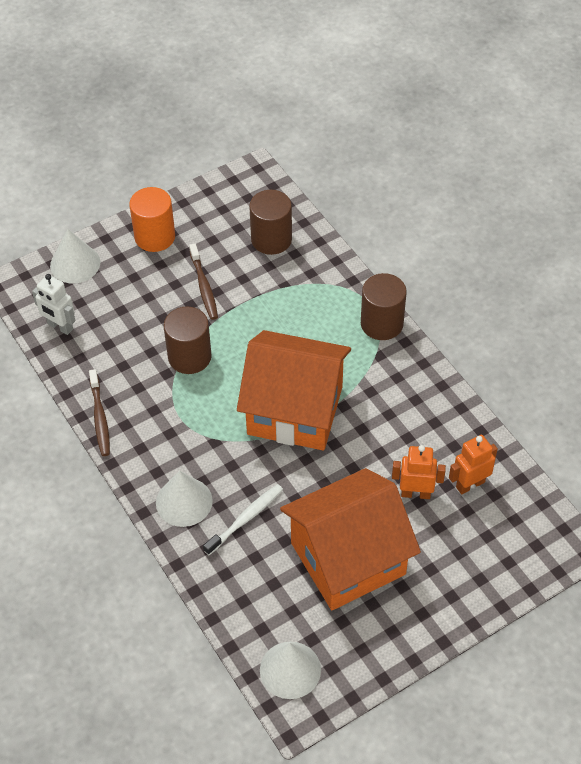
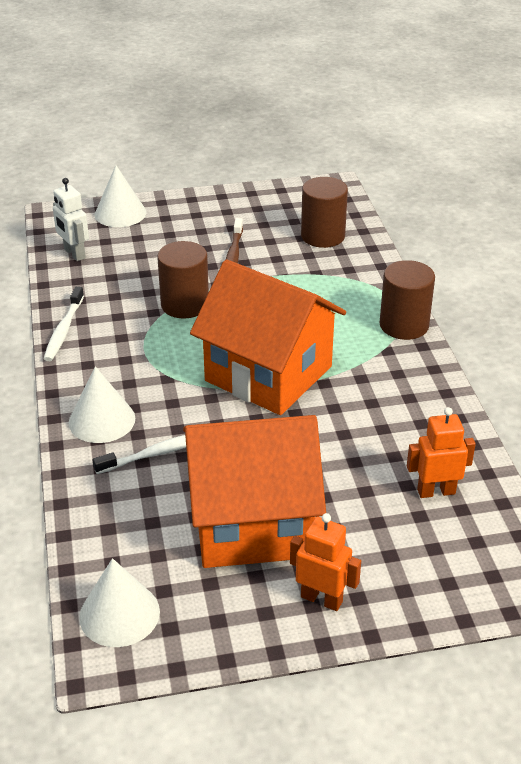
camera: 20 degrees right, 15 degrees down
brown toothbrush [89,369,110,456] -> white toothbrush [43,287,84,361]
orange cylinder [129,187,175,252] -> none
orange robot [392,445,446,499] -> orange robot moved to [290,513,361,611]

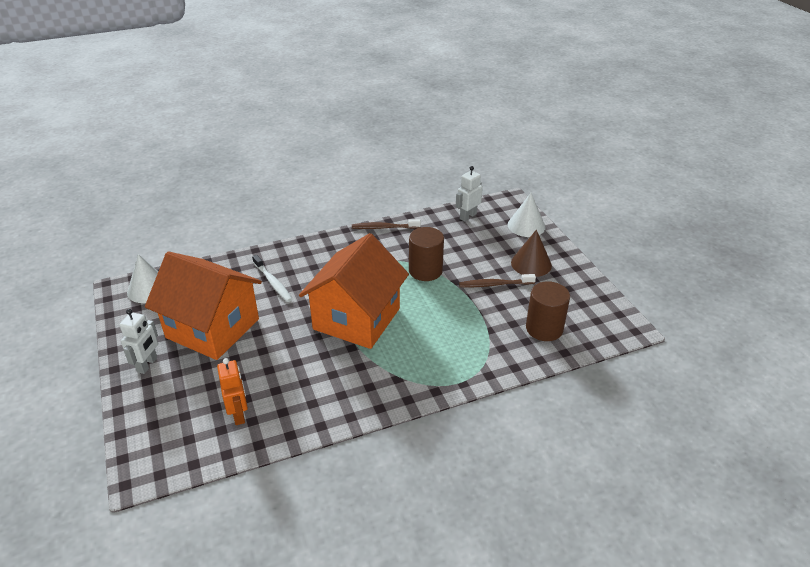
camera: 80 degrees right, 0 degrees up
white toothbrush [43,287,84,361] -> brown toothbrush [352,219,421,229]
white cone [69,366,135,443] -> none
orange house [183,415,326,568] -> orange house turned 45 degrees counterclockwise [145,252,262,360]
orange robot [290,513,361,611] -> white robot [119,309,158,374]
brown cylinder [380,260,435,340] -> none
none -> brown cone [511,230,552,277]

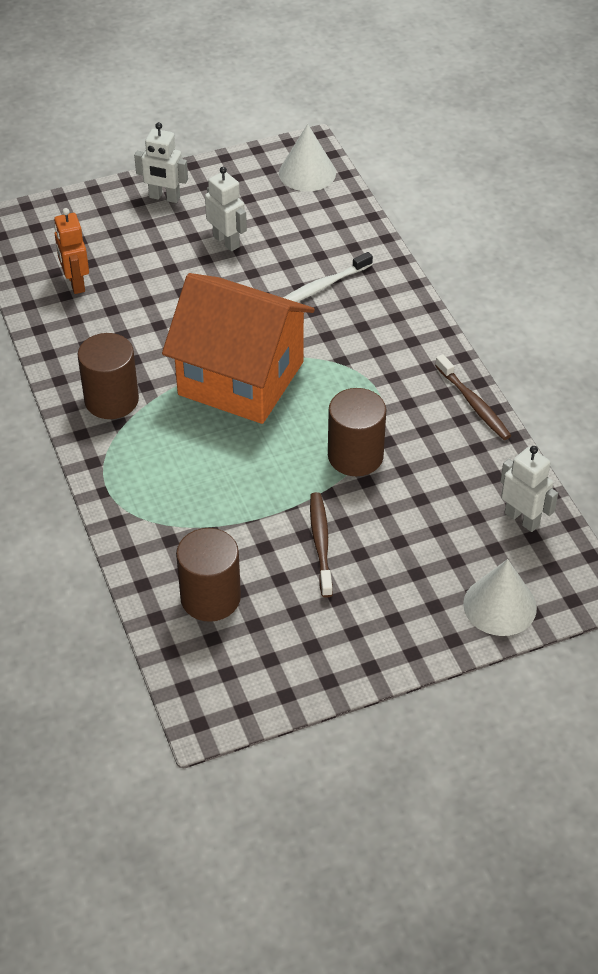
camera: 90 degrees right, 10 degrees up
orange house [145,252,262,360] -> white robot [205,167,247,251]
orange robot [217,358,248,425] -> orange robot turned 90 degrees clockwise [54,208,89,294]
brown toothbrush [352,219,421,229] -> brown toothbrush turned 150 degrees clockwise [435,354,512,440]
brown cone [511,230,552,277] -> none
none -> brown cylinder [77,333,139,419]

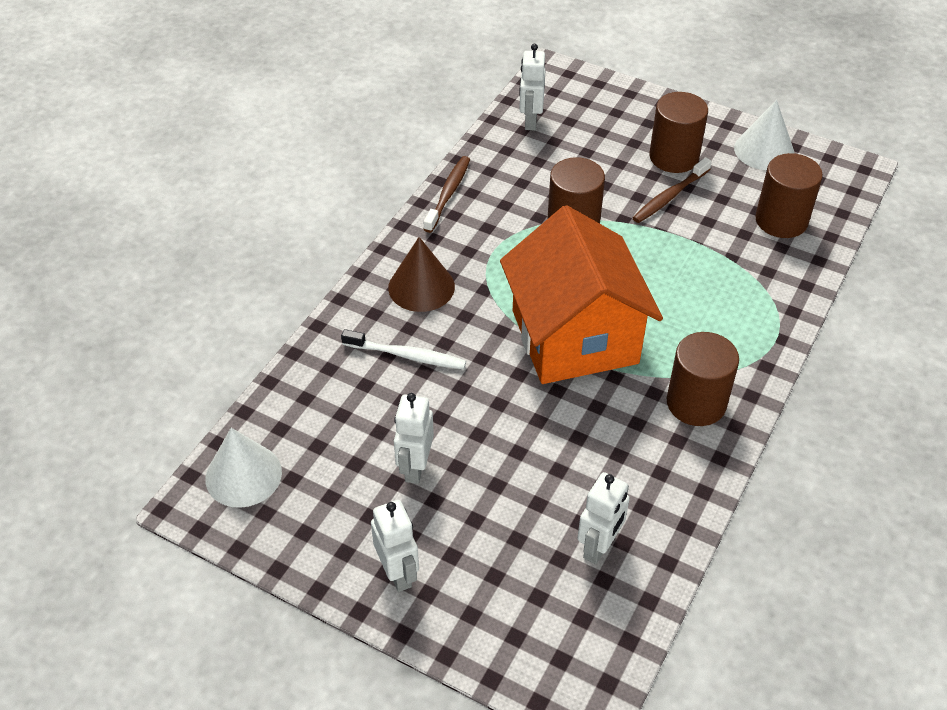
camera: 130 degrees left, 0 degrees up
orange robot [54,208,89,294] -> white robot [577,472,630,564]
white cone [463,559,537,636] -> white cone moved to [734,100,794,170]
none -> brown cone [388,237,455,312]
none -> brown cylinder [649,92,708,173]

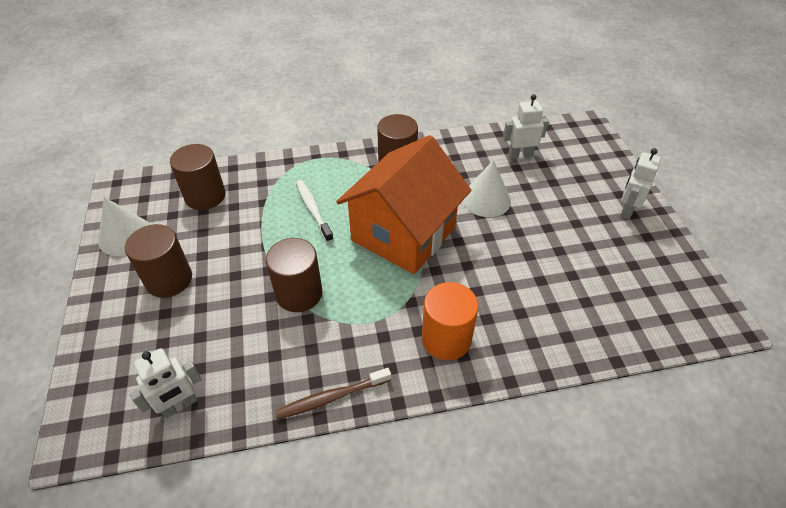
camera: 130 degrees left, 0 degrees up
white cone [205,428,282,508] -> white cone moved to [462,160,511,217]
white toothbrush [341,329,466,370] -> white toothbrush moved to [296,180,334,243]
brown cone [388,237,455,312] -> orange cylinder [422,282,479,360]
white robot [394,393,434,484] -> none
brown toothbrush [632,157,712,223] -> none

